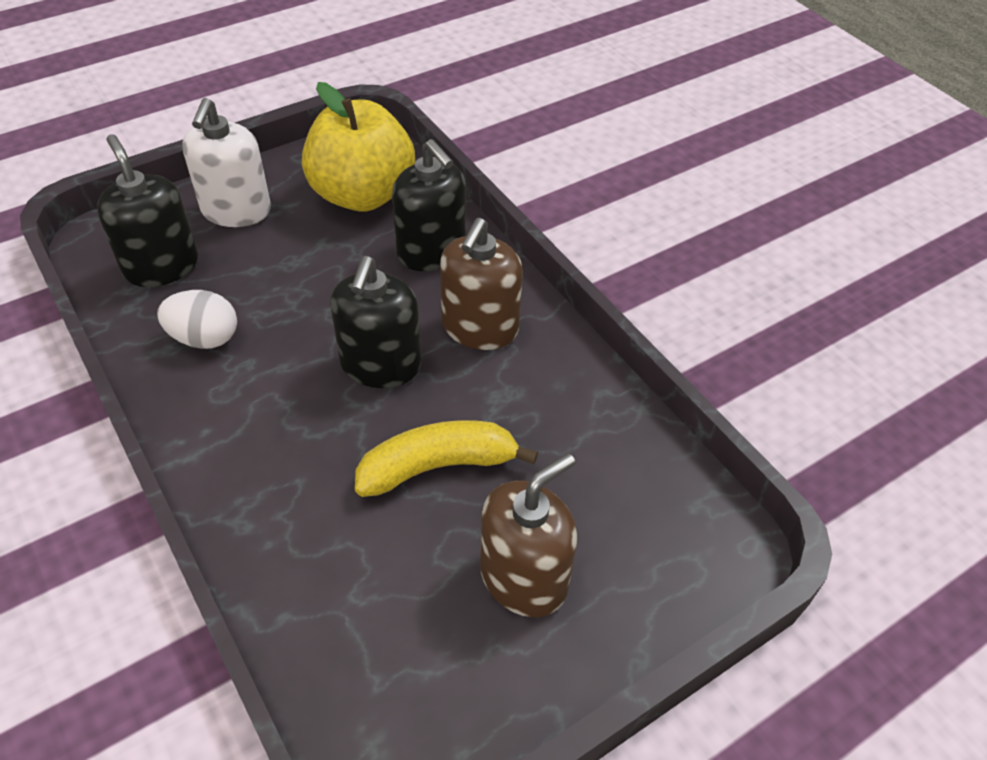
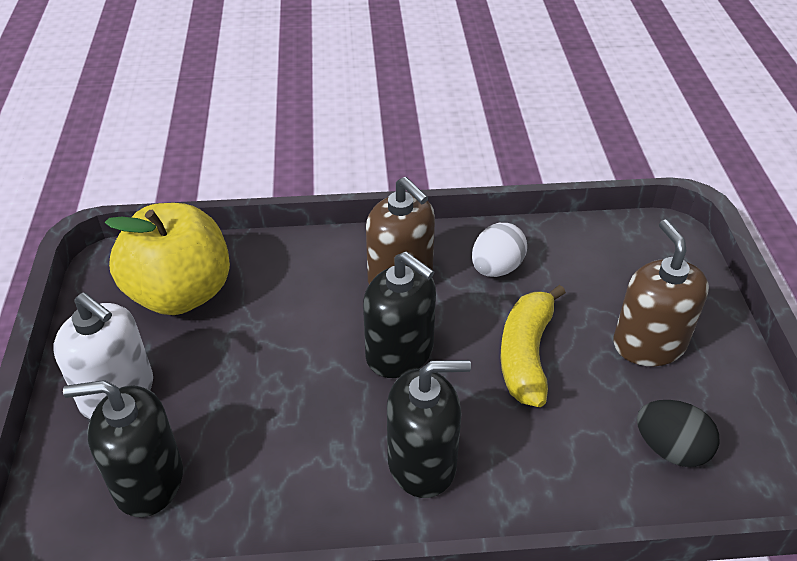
camera: 60 degrees left, 5 degrees down
white egg [157,290,237,349] -> white egg moved to [472,223,527,277]
black soap dispenser [392,139,466,271] -> black soap dispenser moved to [387,360,471,498]
none -> black egg [637,400,719,467]

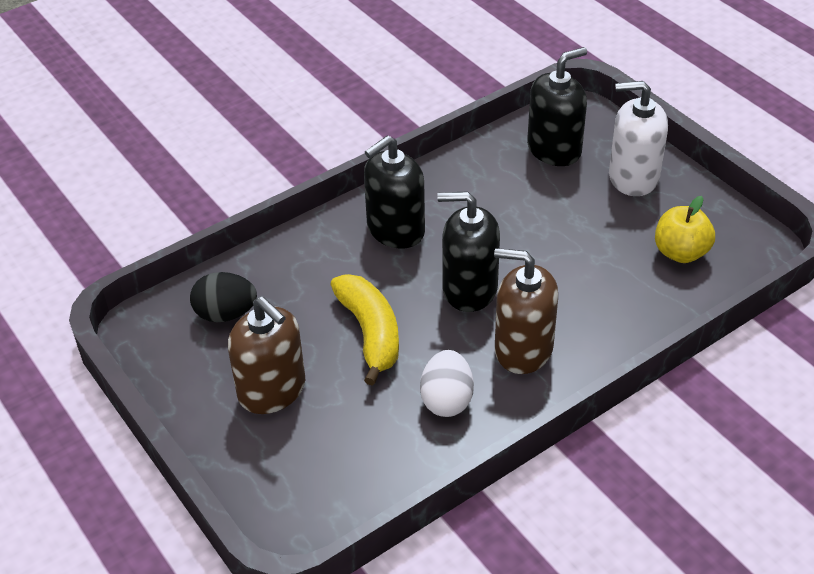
camera: 150 degrees right, 0 degrees up
yellow apple [105,203,230,315] -> yellow apple [655,196,715,263], size x0.56

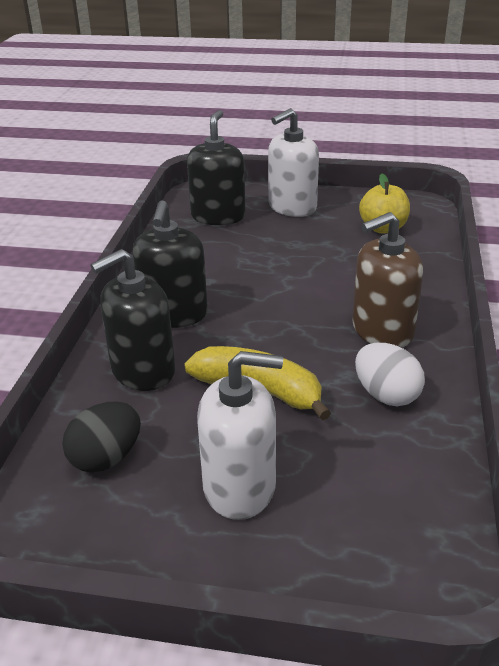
camera: 45 degrees left, 10 degrees down
brown soap dispenser [228,297,305,414] -> white soap dispenser [197,351,283,520]
black soap dispenser [437,191,500,312] -> black soap dispenser moved to [91,249,175,391]

